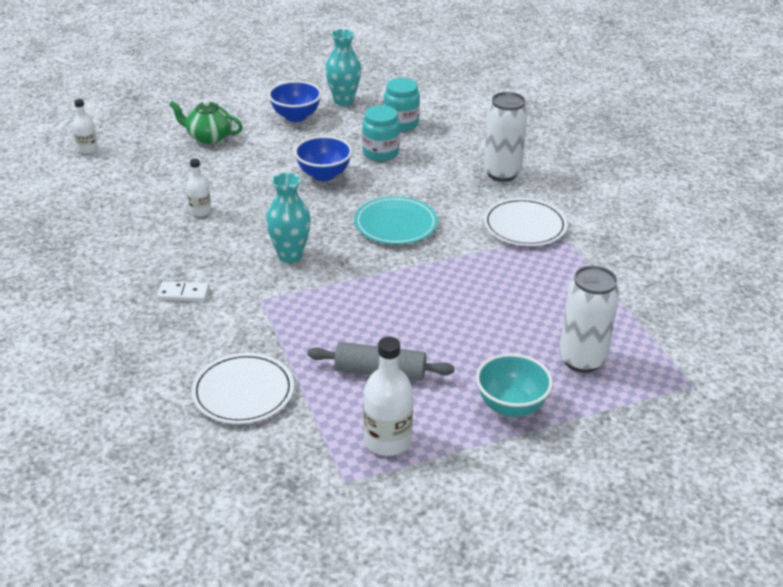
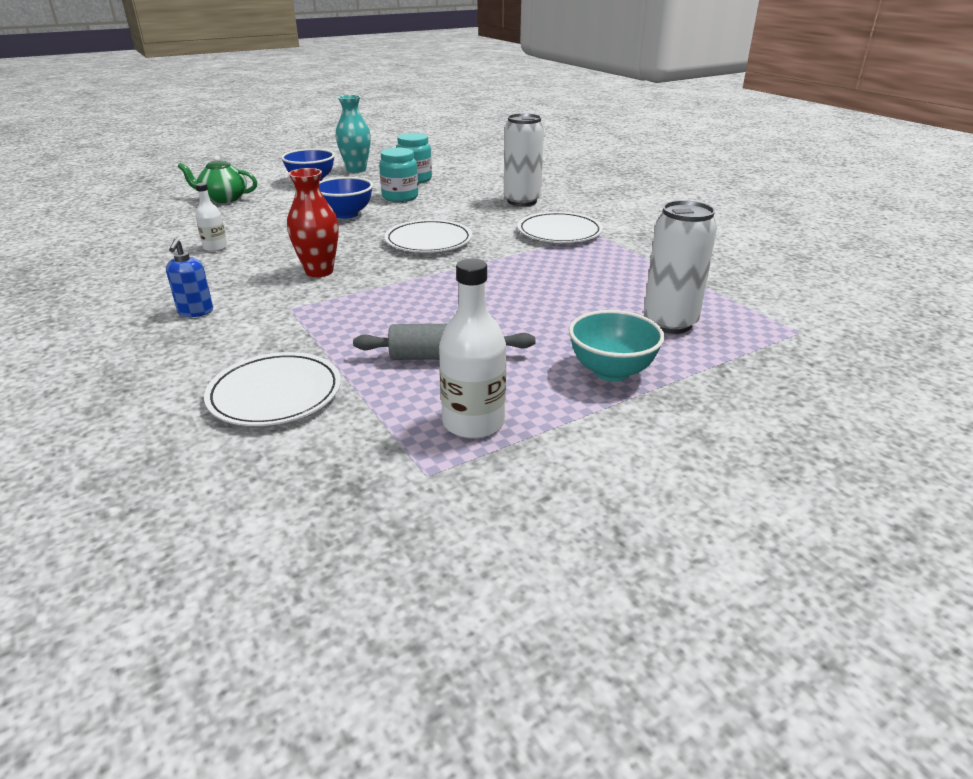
camera: 10 degrees left, 5 degrees down
white bottle [73,99,98,154] -> none
white domino [157,282,209,302] -> blue soap dispenser [166,239,213,317]
turquoise vase [266,172,311,263] -> red vase [287,168,339,277]
turquoise plate [354,196,438,245] -> white plate [384,219,472,253]

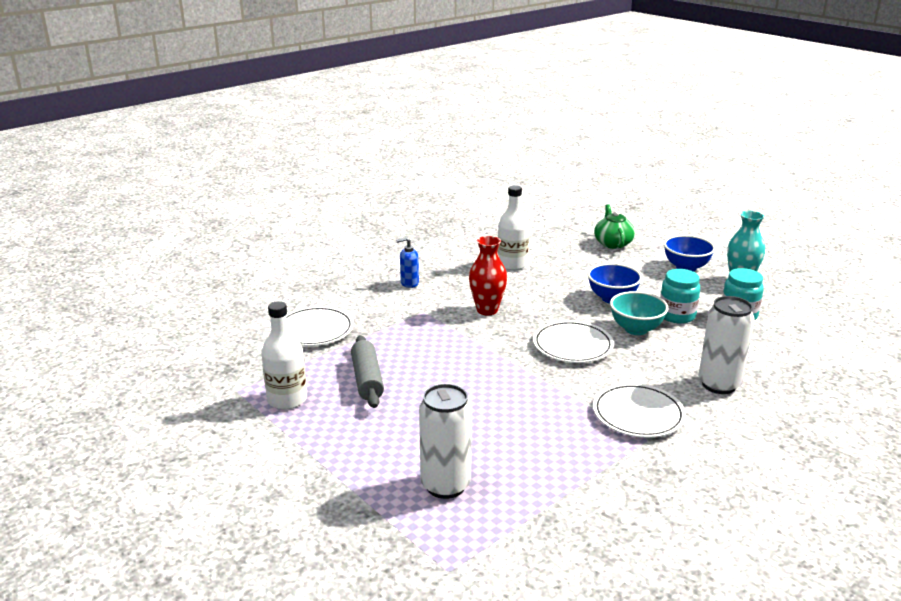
camera: 80 degrees right, 5 degrees down
white bottle [196,183,228,252] -> white bottle [497,185,529,270], size x1.70
turquoise bowl [569,310,665,382] -> turquoise bowl moved to [610,291,669,335]

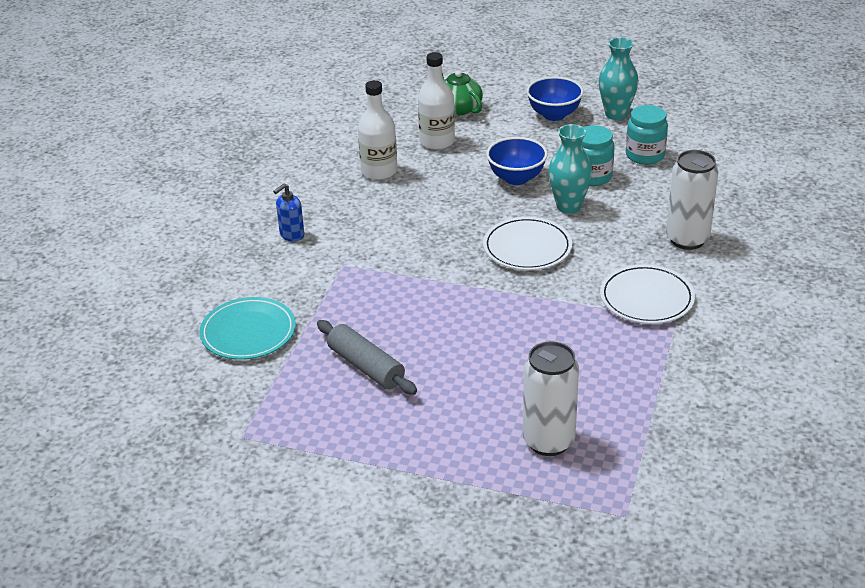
camera: 30 degrees left, 10 degrees up
white bottle [261,301,307,410] -> white bottle moved to [418,52,455,150]
white plate [286,306,354,346] -> turquoise plate [199,297,296,360]
red vase [469,236,507,315] -> none
turquoise bowl [610,291,669,335] -> turquoise vase [548,124,592,214]

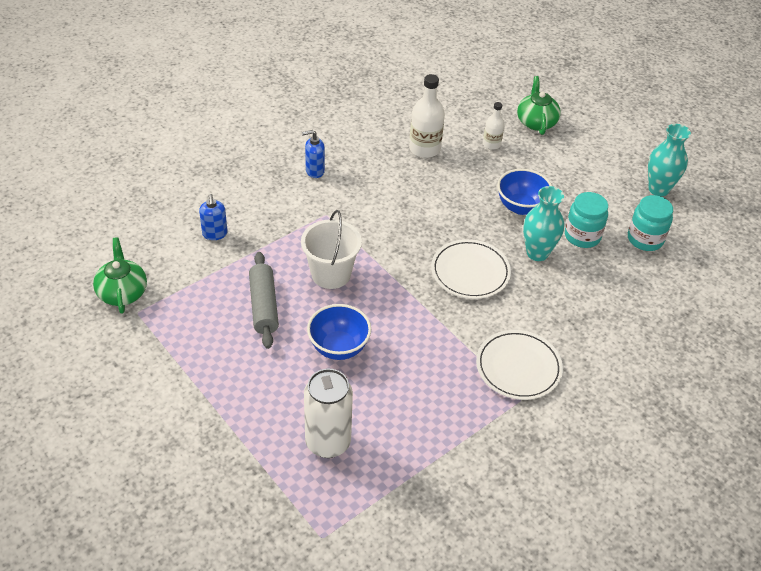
camera: 30 degrees right, 10 degrees up
turquoise plate [199,297,296,360] -> blue soap dispenser [199,194,228,240]
white bottle [418,52,455,150] -> white bottle [483,102,505,150], size x0.59
blue bowl [527,76,584,121] -> blue bowl moved to [307,304,371,360]
white can [666,150,718,250] -> none
none -> green teapot [93,237,147,314]
none -> white bucket [301,210,362,289]

